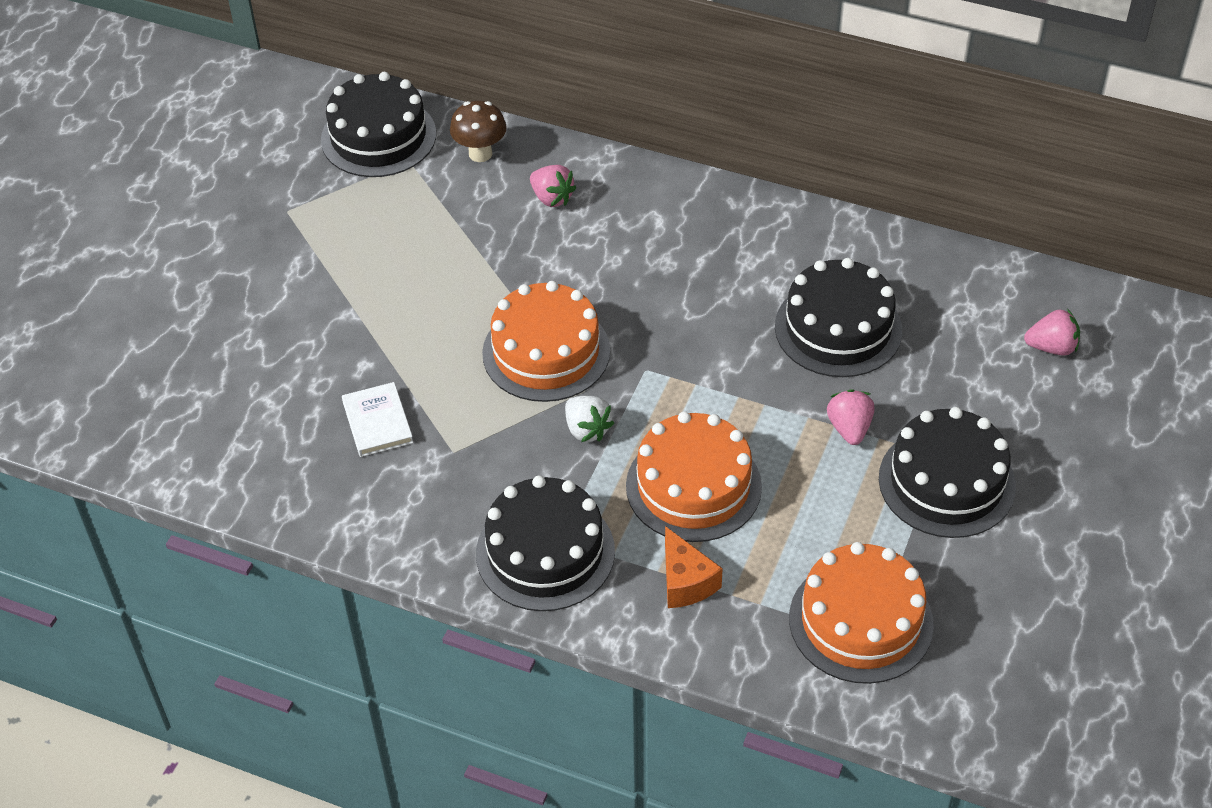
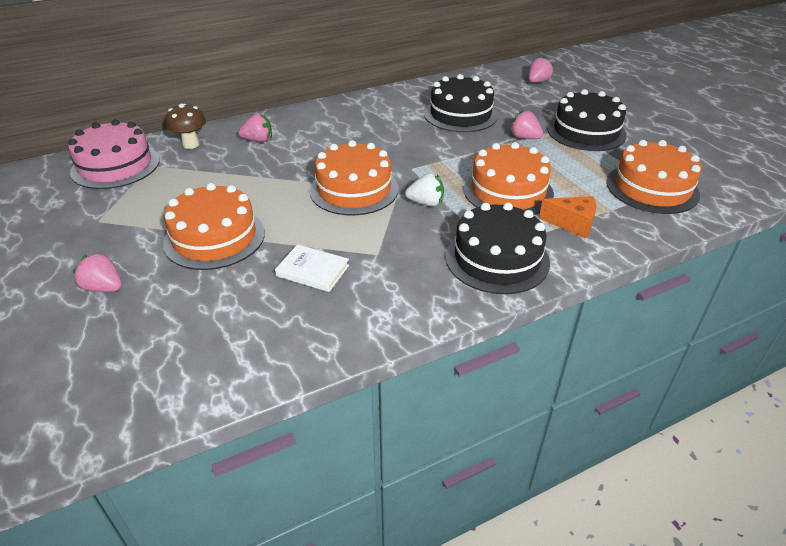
camera: 50 degrees left, 10 degrees down
black cake [321,72,436,177] -> pink cake [68,119,160,189]
none -> pink strawberry [73,252,122,292]
none -> orange cake [163,183,265,270]

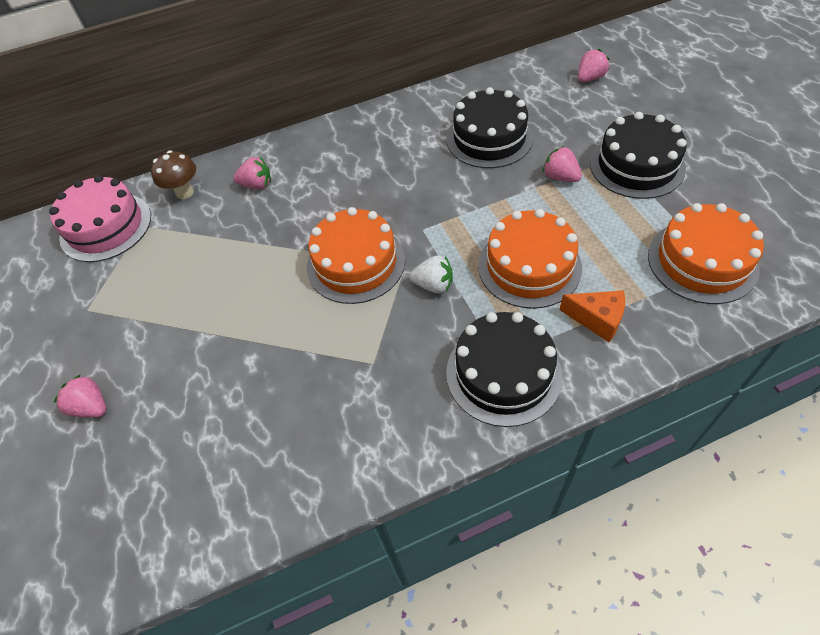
camera: 10 degrees right, 15 degrees up
orange cake [163,183,265,270] -> none
white book [275,244,349,292] -> none

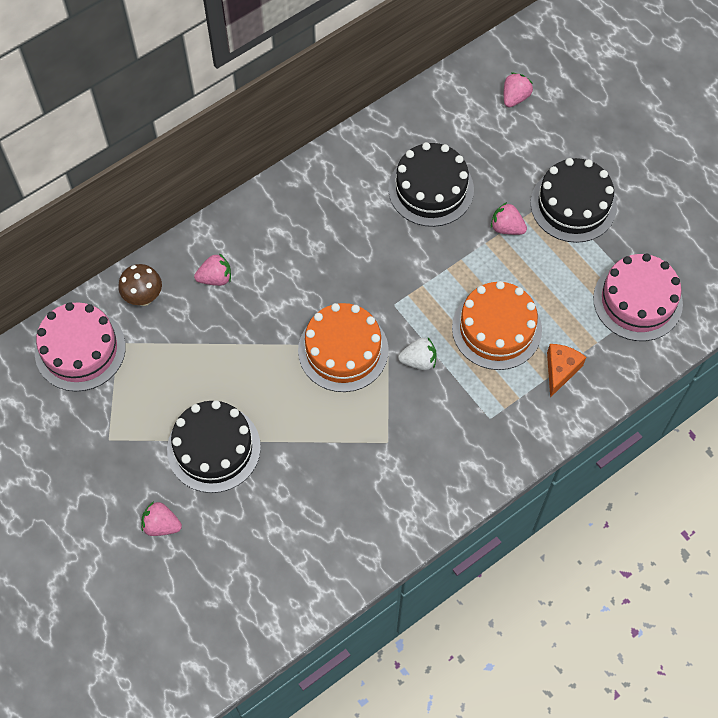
camera: 20 degrees left, 10 degrees up
black cake [446,312,562,427] -> black cake moved to [167,400,261,493]
orange cheese [560,290,625,342] -> orange cheese turned 75 degrees counterclockwise [547,344,586,398]
orange cake [648,203,764,304] -> pink cake [593,253,683,341]

